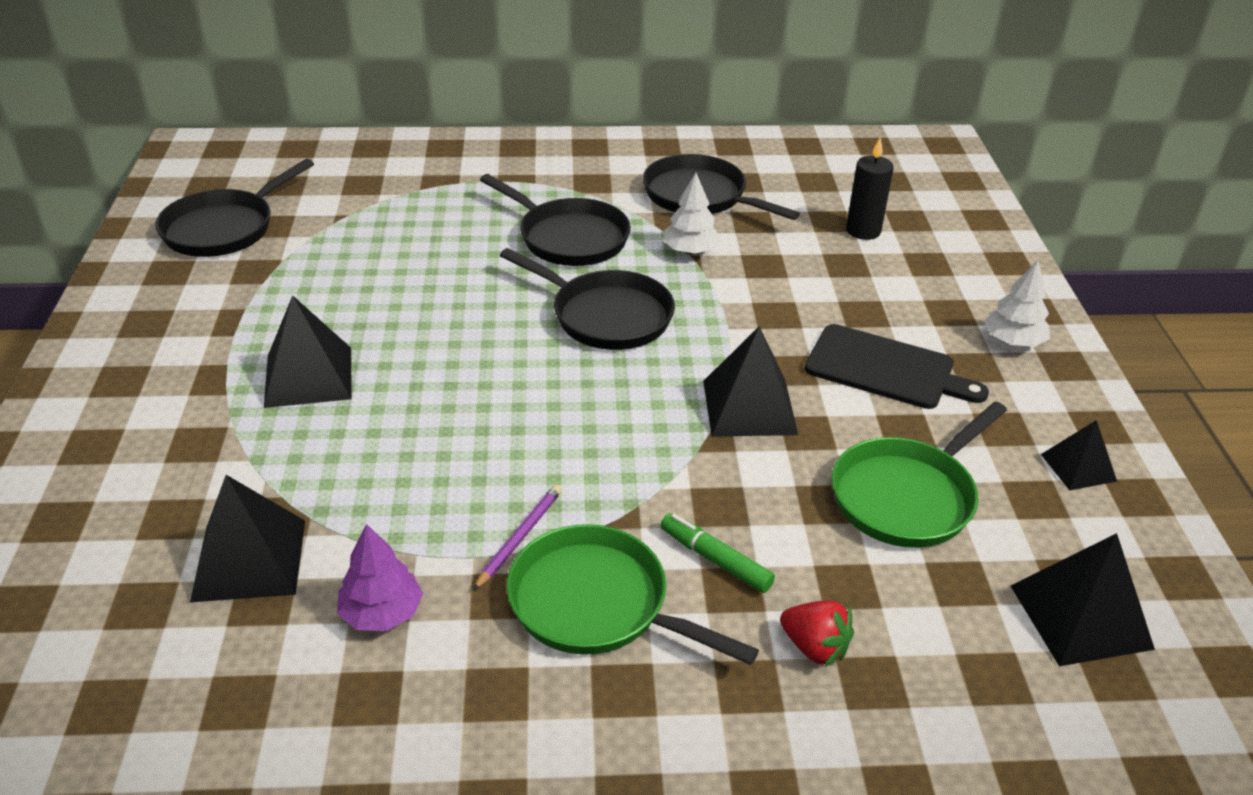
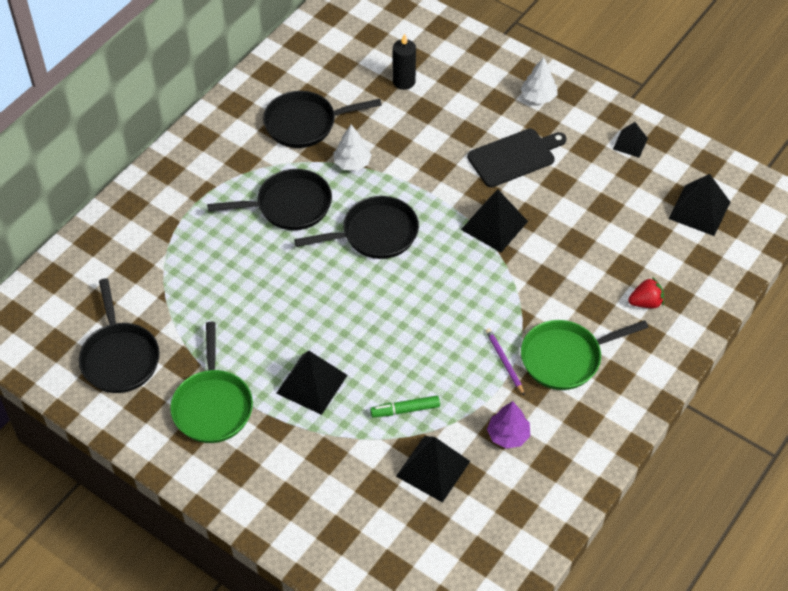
camera: 50 degrees left, 15 degrees up
green marker [661,513,775,593] -> green marker moved to [370,396,440,417]
green pan [832,402,1007,548] -> green pan moved to [170,322,253,443]

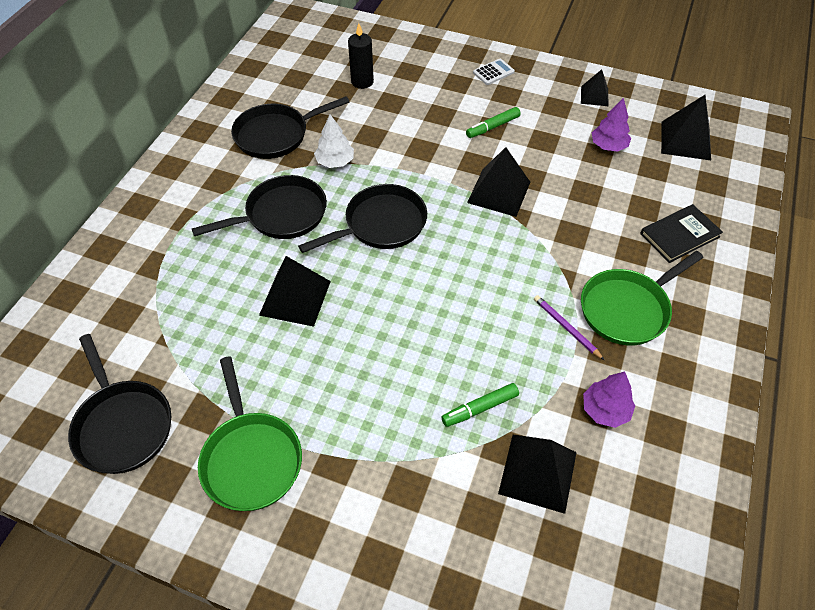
camera: 15 degrees left, 0 degrees up
black pyramid [276,351,347,415] -> black pyramid moved to [259,256,331,327]
black cutting board [467,129,566,187] -> green marker [466,107,521,138]
white tree [521,57,557,103] -> white calculator [473,59,515,85]
red strawberry [628,277,664,308] -> black book [640,204,723,263]
none -> purple tree [592,98,631,152]

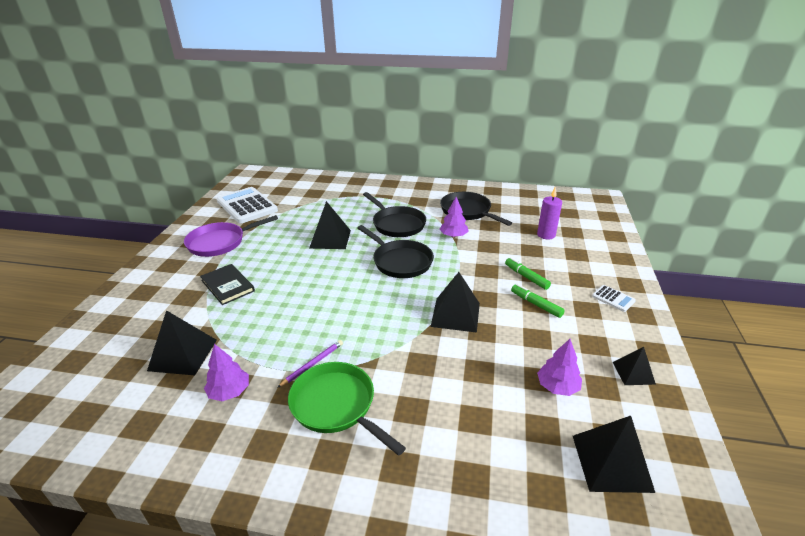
camera: 80 degrees right, 20 degrees down
black pan [68,334,171,474] -> white calculator [216,187,278,223]
green pan [198,356,302,511] -> purple pan [184,215,278,257]
white tree [314,115,354,168] -> purple tree [440,197,469,238]
black candle [348,23,374,89] -> purple candle [537,187,562,240]
green marker [442,383,519,427] -> green marker moved to [505,258,551,290]
black book [640,204,723,263] -> black book moved to [200,264,255,305]

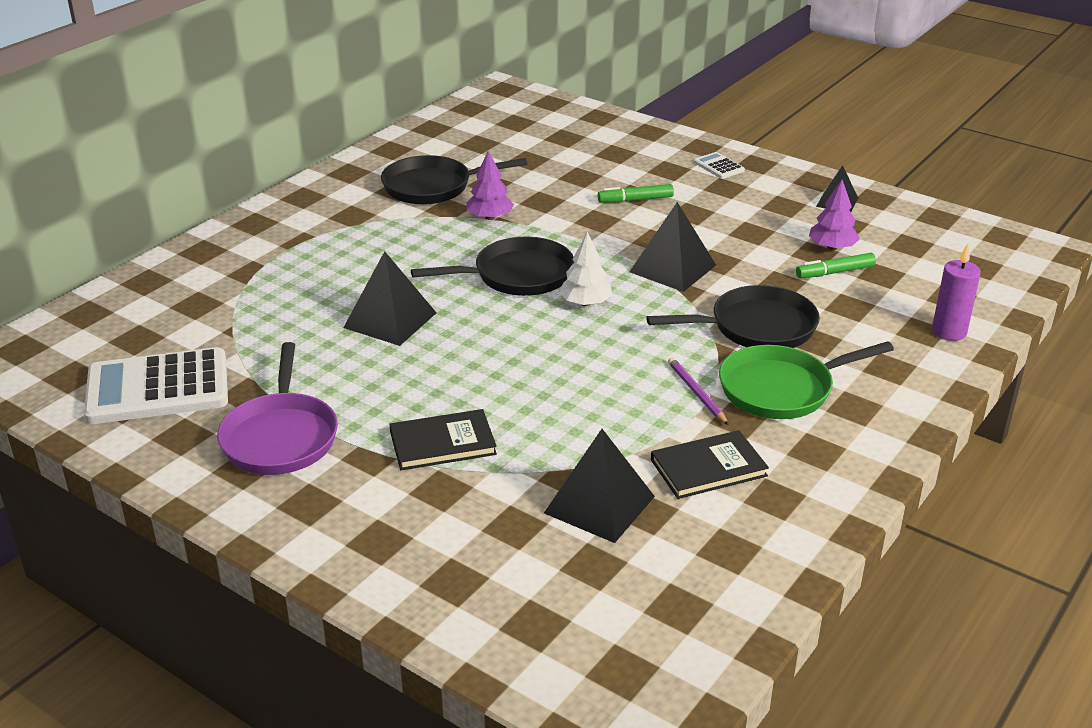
camera: 65 degrees left, 0 degrees up
purple tree [204,344,249,401] -> black book [651,430,769,499]
black pan [363,192,426,237] -> black pan moved to [646,285,820,348]
green marker [511,284,565,318] -> green marker moved to [796,253,876,278]
purple candle [537,187,562,240] -> purple candle moved to [932,244,981,341]
black pyramid [573,416,655,493] -> none
white calculator [592,285,636,312] -> white calculator turned 105 degrees counterclockwise [694,152,745,179]
none -> white tree [559,232,613,306]

